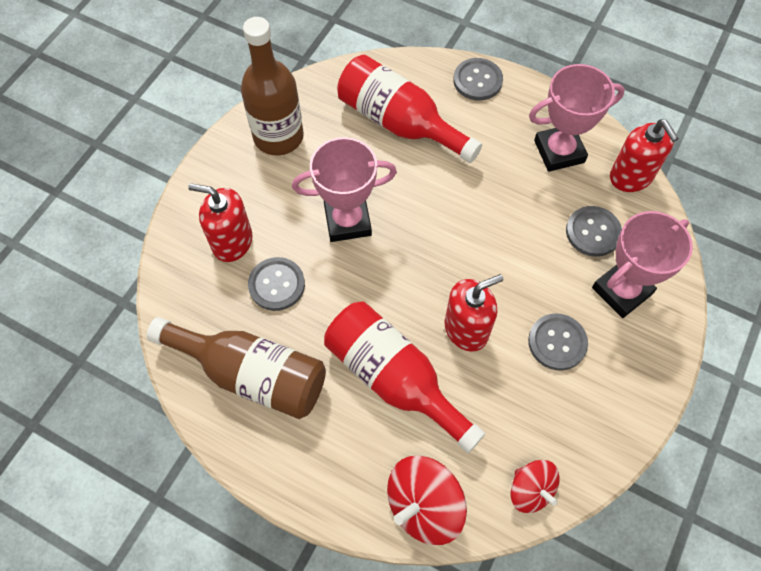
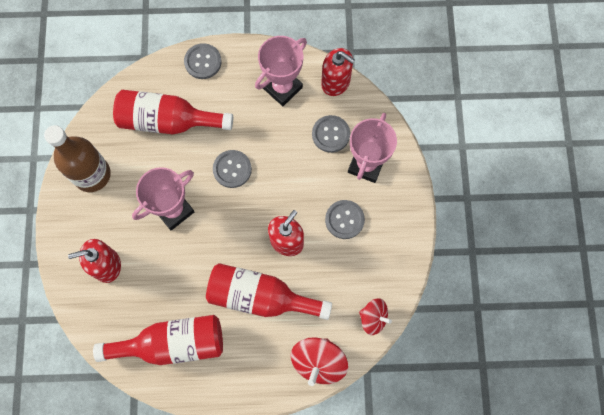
camera: 30 degrees left, 10 degrees up
brown bottle [147,317,326,419] -> red bottle [93,315,223,365]
grey button [248,257,305,311] -> grey button moved to [213,150,252,188]

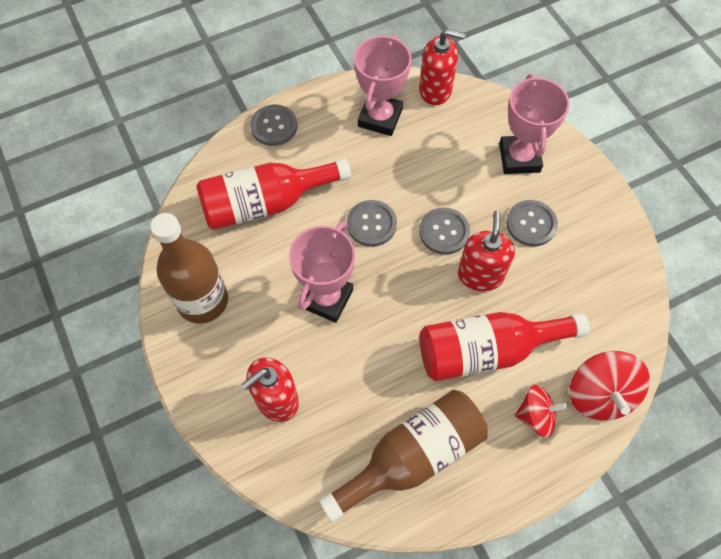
camera: 25 degrees left, 10 degrees down
red bottle [93,315,223,365] -> brown bottle [318,390,488,523]
grey button [312,115,350,153] -> grey button moved to [419,207,470,255]
red spinning top [359,298,392,335] -> red spinning top moved to [515,385,567,437]

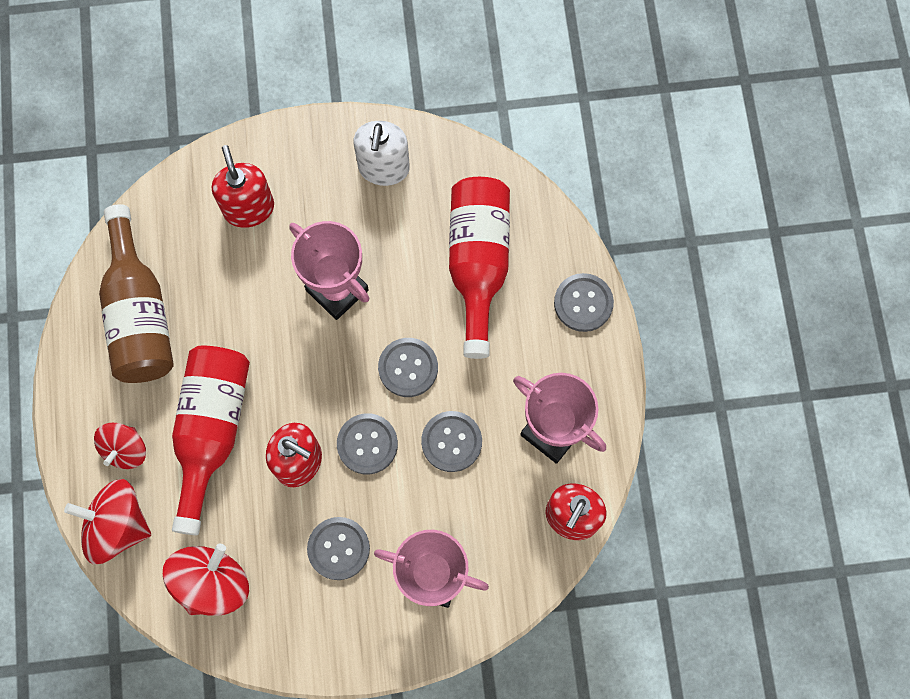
camera: 110 degrees right, 10 degrees up
brown bottle [150,213,228,324] -> white soap dispenser [354,121,410,186]
none -> red spinning top [163,544,249,616]
none -> grey button [421,411,482,472]

